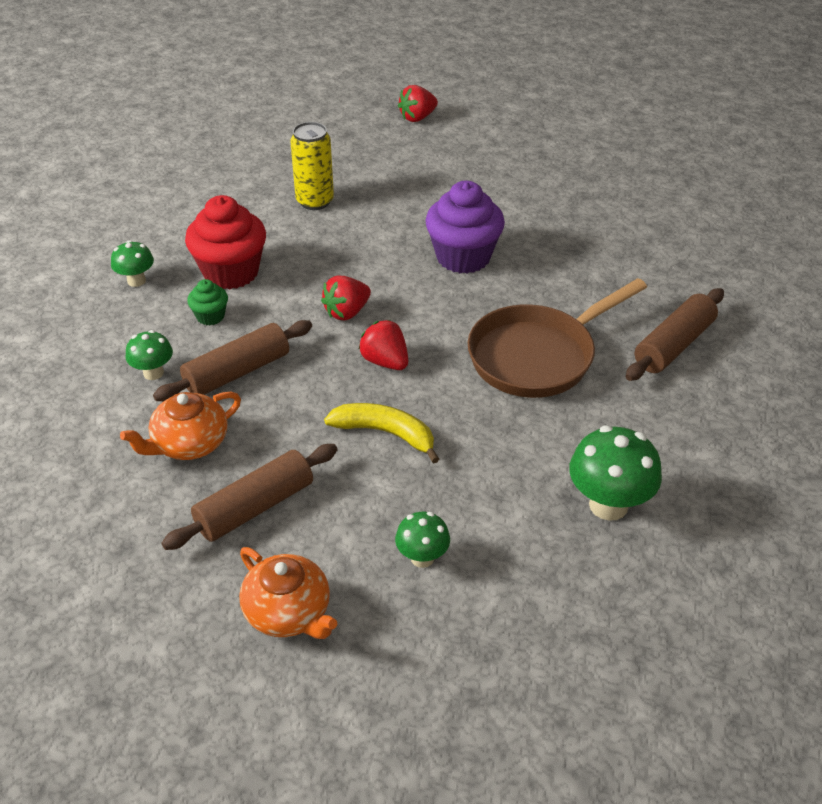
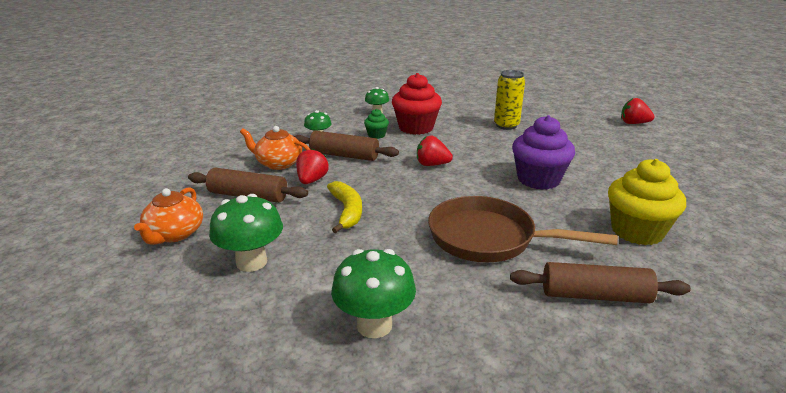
camera: 55 degrees right, 15 degrees down
red strawberry [358,320,408,370] -> red strawberry moved to [296,148,329,184]
green mushroom [395,512,450,568] -> green mushroom [209,194,283,272], size x1.72
none -> yellow cupcake [608,159,686,245]

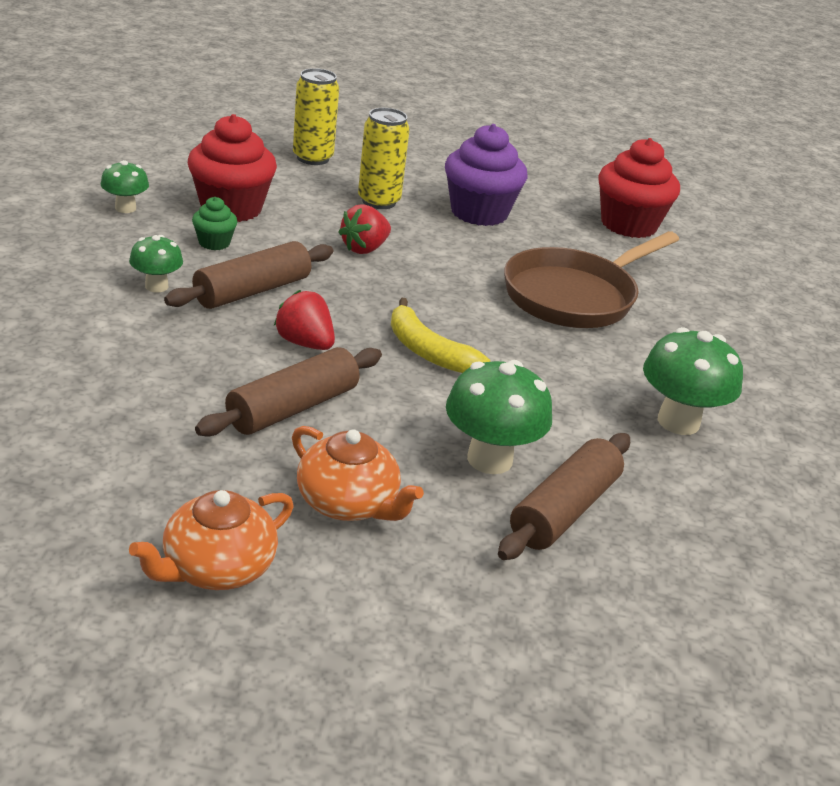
camera: 65 degrees left, 5 degrees up
orange teapot [240,126,310,170] -> orange teapot moved to [129,490,294,590]
yellow banana [327,181,362,233] -> yellow banana turned 150 degrees counterclockwise [391,298,490,373]
brown rolling pin [510,262,691,303] -> brown rolling pin moved to [498,433,630,560]
yellow cupcake [608,159,686,245] -> red cupcake [598,138,680,238]
red strawberry [621,98,654,124] -> none
none -> yellow can [358,108,410,209]

